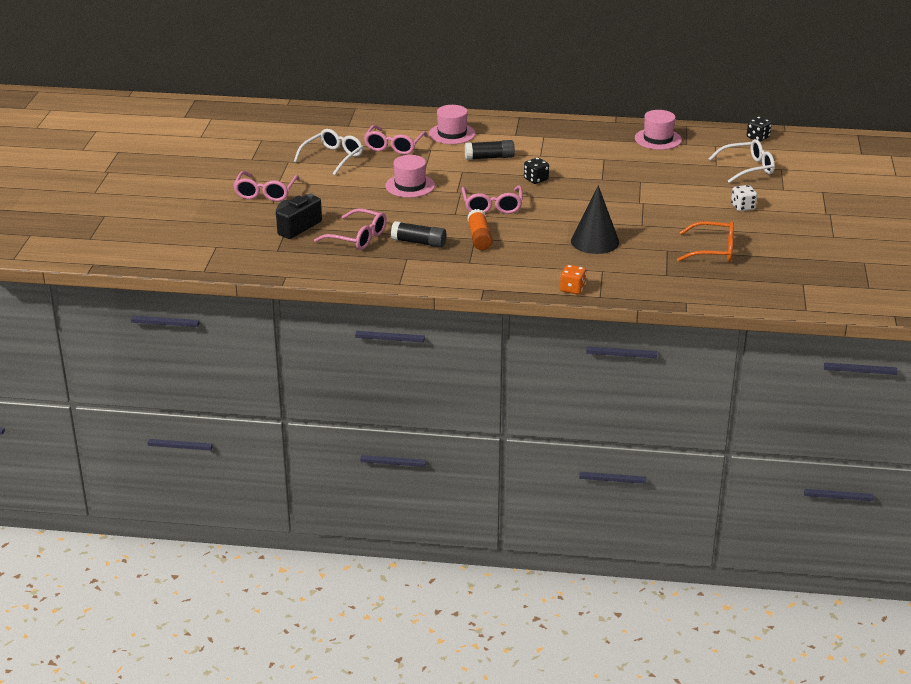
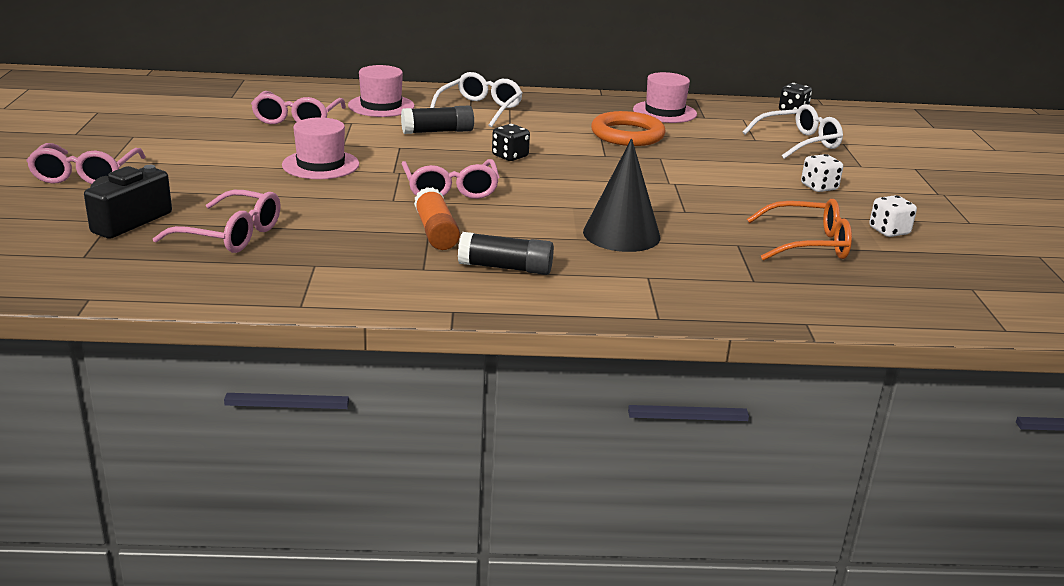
camera: 10 degrees left, 5 degrees down
white glasses [294,129,363,176] -> white glasses moved to [430,72,523,127]
black glue stick [391,221,447,248] -> black glue stick moved to [458,232,554,275]
orange dice [560,265,586,294] -> none
none -> orange ring [591,111,666,146]
none -> white dice [869,195,917,237]

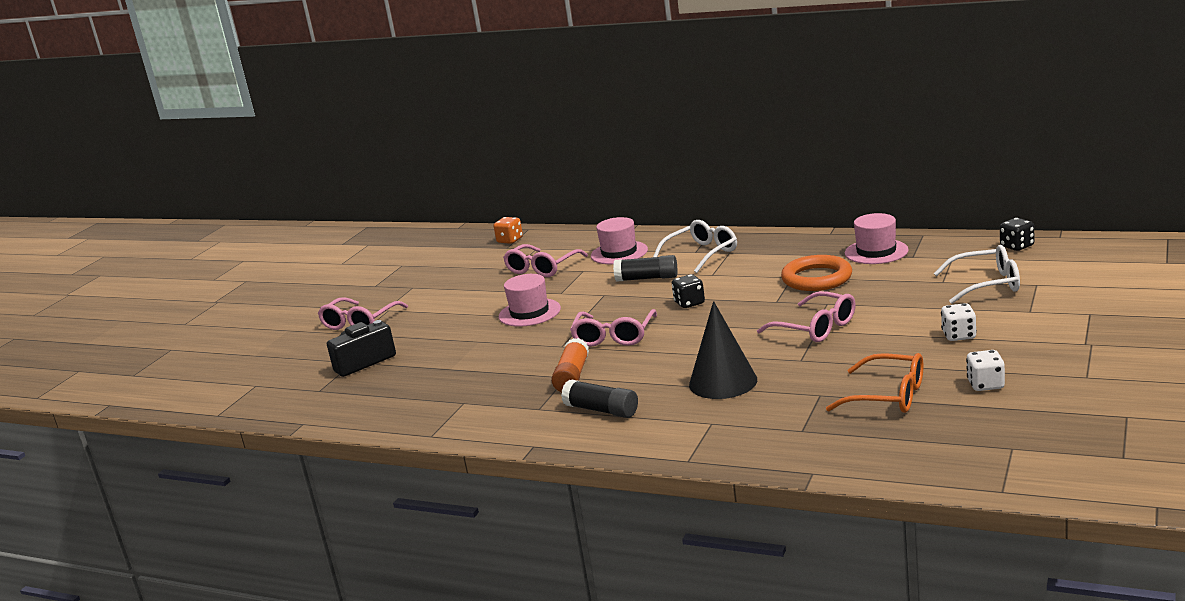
camera: 30 degrees right, 5 degrees down
pink glasses [153,190,280,253] -> pink glasses moved to [757,291,855,342]
none -> orange dice [494,217,523,244]

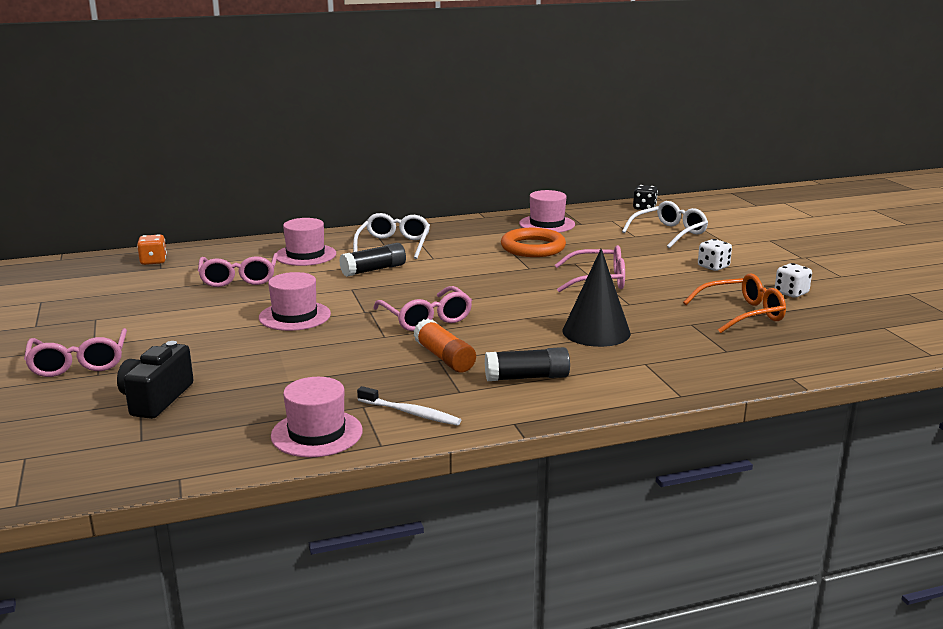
camera: 45 degrees left, 0 degrees up
black dice [672,274,705,308] -> none
none -> pink hat [271,377,363,457]
none -> white toothbrush [357,386,461,426]

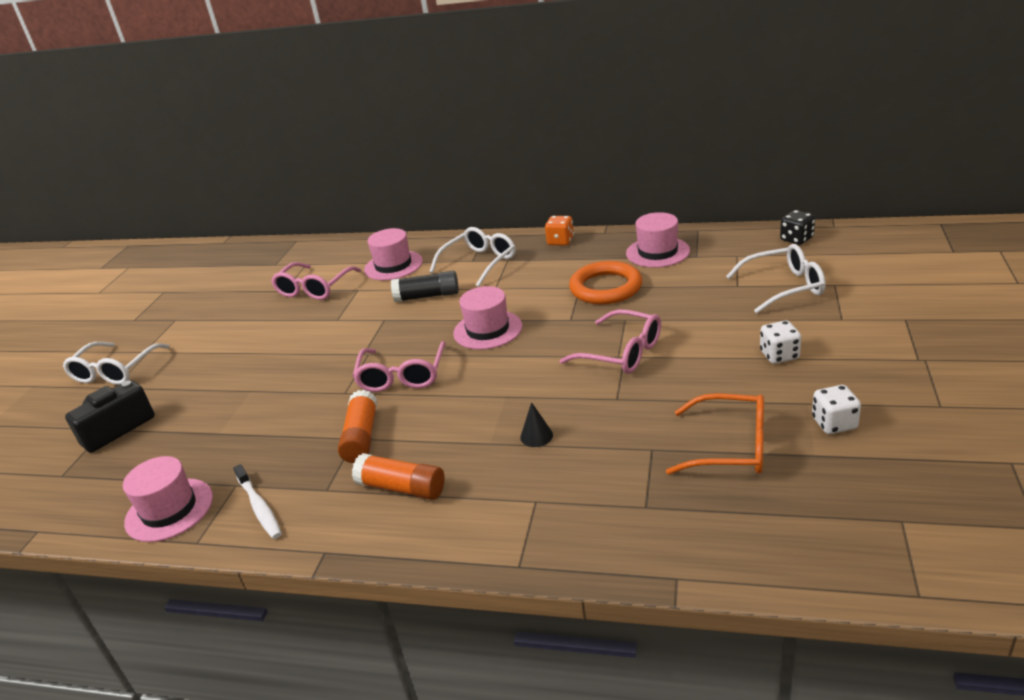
camera: 35 degrees right, 10 degrees up
pink glasses [24,328,127,377] -> white glasses [63,342,170,385]
orange dice [137,234,167,265] -> orange dice moved to [545,216,574,246]
pink hat [259,272,331,331] -> pink hat moved to [453,286,522,350]
black glue stick [485,347,570,381] -> orange glue stick [352,453,445,500]
black cone [563,249,631,347] -> black cone [520,402,553,447], size x0.42

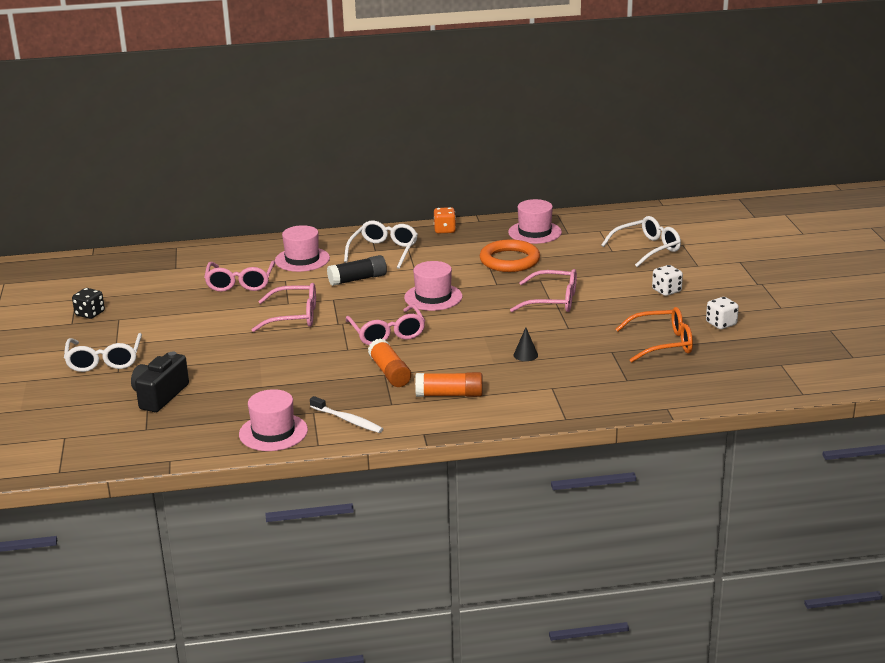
camera: 25 degrees left, 5 degrees down
black dice [780,210,815,245] -> black dice moved to [72,288,105,319]
none -> pink glasses [251,283,316,332]

